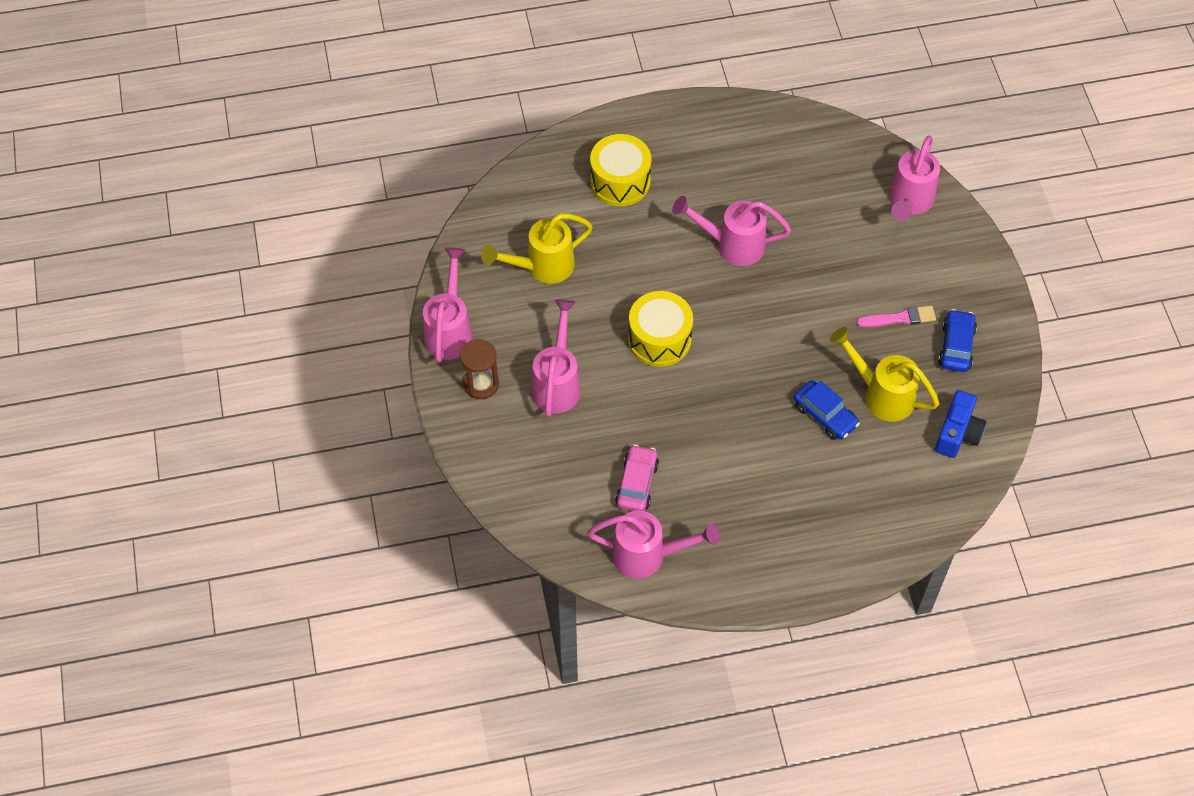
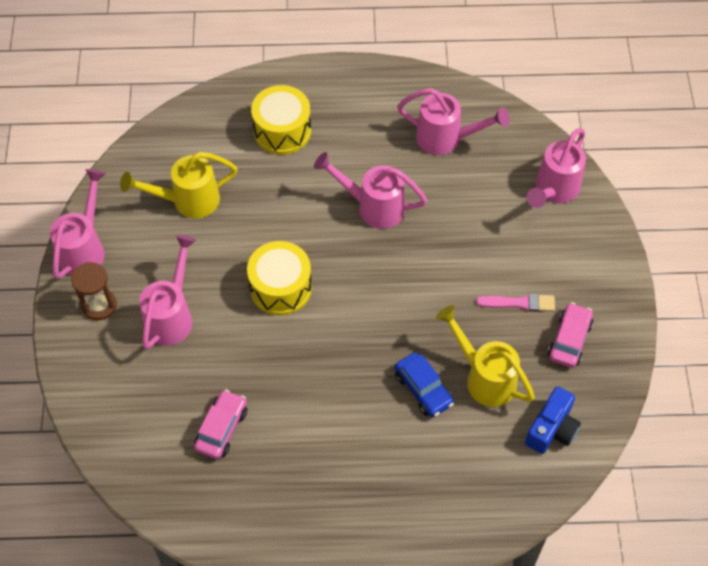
camera: 10 degrees right, 0 degrees up
pink watering can [587,511,720,578] -> pink watering can moved to [397,88,510,155]
blue car [938,309,977,372] -> pink car [548,302,593,368]

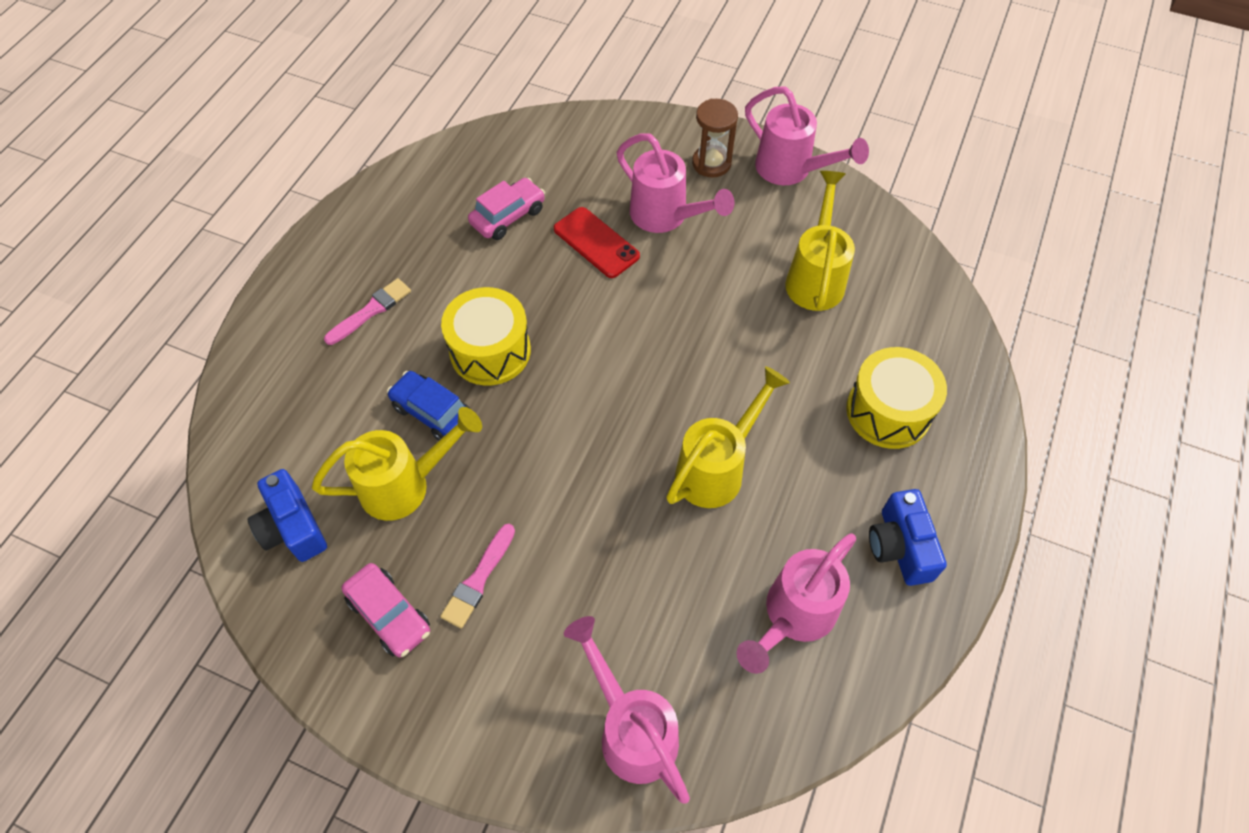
camera: 115 degrees right, 0 degrees up
pink car [194,389,247,459] -> pink car turned 90 degrees counterclockwise [468,178,545,240]
yellow drum [247,241,312,315] -> yellow drum moved to [441,287,531,386]
pink watering can [314,152,427,229] -> yellow watering can [666,366,790,508]
blue car [395,352,454,417] -> blue car turned 45 degrees clockwise [387,371,470,441]
none -> pink brush [324,278,411,345]
none -> red phone [554,207,640,278]
none -> blue camera [869,489,947,586]

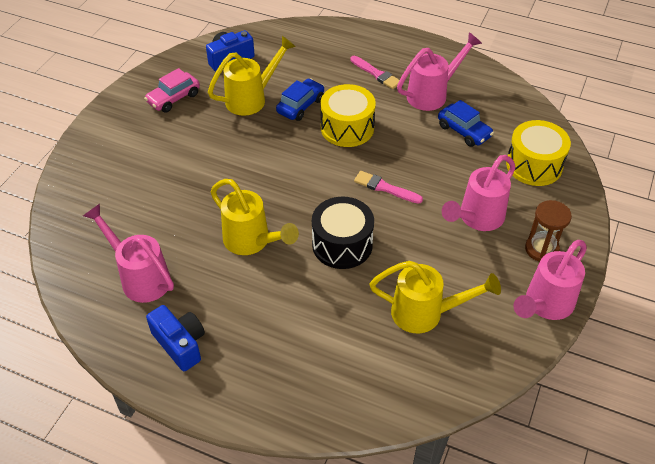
camera: 90 degrees right, 10 degrees down
yellow watering can [312,407,482,521] -> yellow watering can turned 105 degrees counterclockwise [208,36,296,116]
pink brush [440,524,515,628] -> pink brush moved to [354,171,423,204]
pink car [468,178,545,240] -> blue car [438,100,494,147]
red phone [554,207,640,278] -> none
pink watering can [564,616,690,804] -> pink watering can moved to [397,32,482,111]
yellow drum [846,347,947,449] -> yellow drum moved to [506,120,571,186]
blue camera [869,489,947,586] -> blue camera turned 60 degrees clockwise [146,305,205,371]
none -> black drum [312,197,374,269]

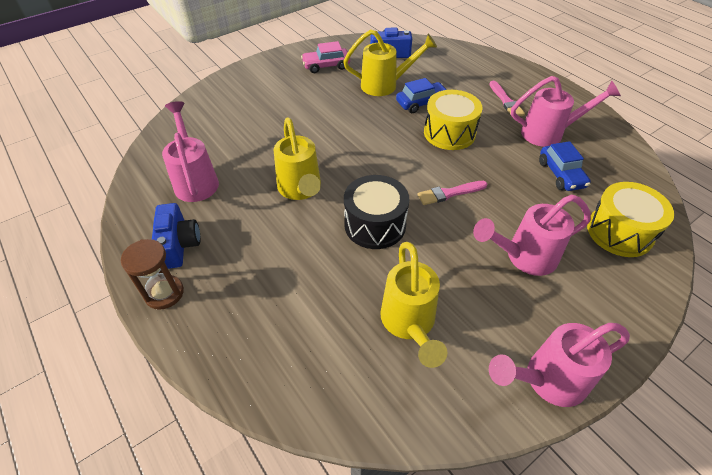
camera: 30 degrees right, 0 degrees up
pink brush [354,171,423,204] -> pink brush turned 75 degrees counterclockwise [417,181,487,205]
yellow watering can [369,261,501,333] -> yellow watering can turned 45 degrees clockwise [381,242,447,368]
brown hourglass [525,200,572,262] -> brown hourglass moved to [121,239,184,310]

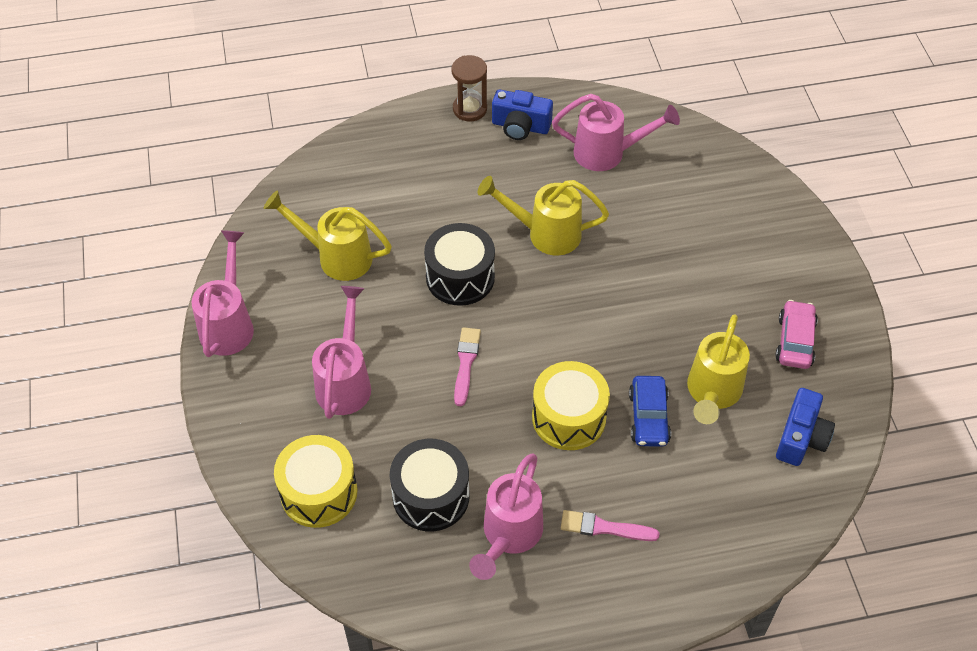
camera: 115 degrees right, 5 degrees up
blue car [539,141,591,191] -> black drum [390,439,469,531]

